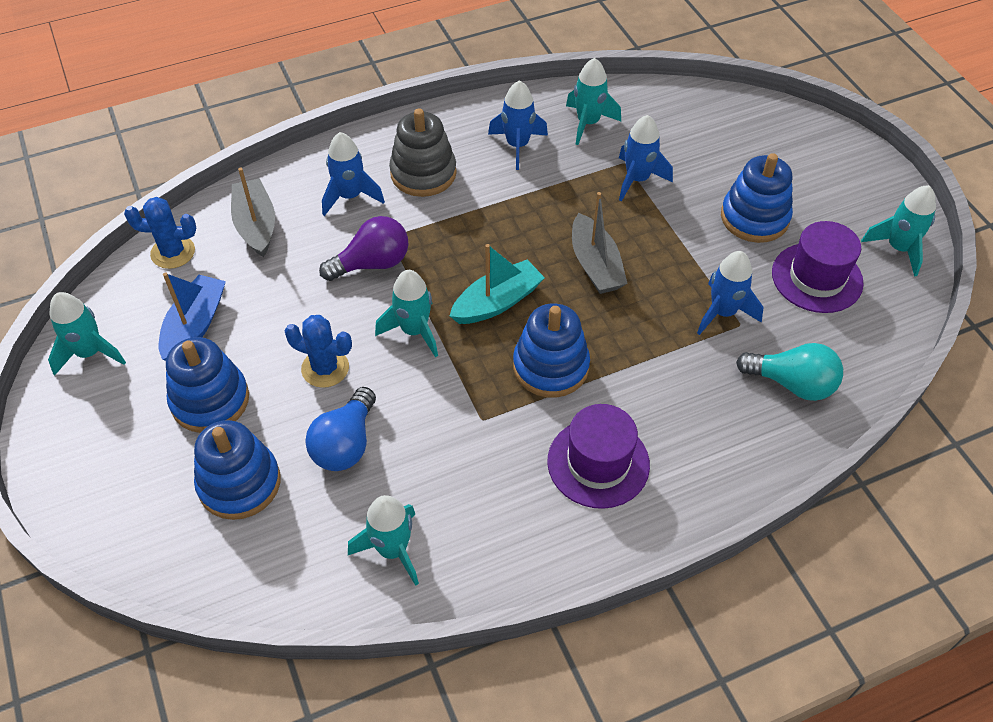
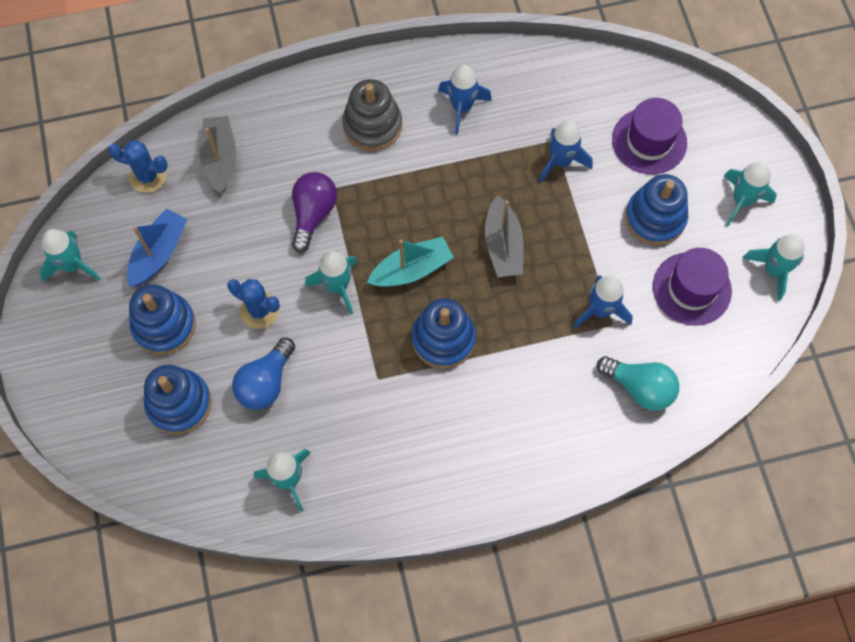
camera: 10 degrees right, 15 degrees up
purple light bulb [319,216,409,281] -> purple light bulb turned 60 degrees counterclockwise [292,172,337,253]
blue rocket [322,132,385,216] -> none
purple hat [547,404,650,509] -> purple hat moved to [612,98,687,174]
turquoise rocket [566,58,621,145] -> turquoise rocket moved to [724,162,777,226]

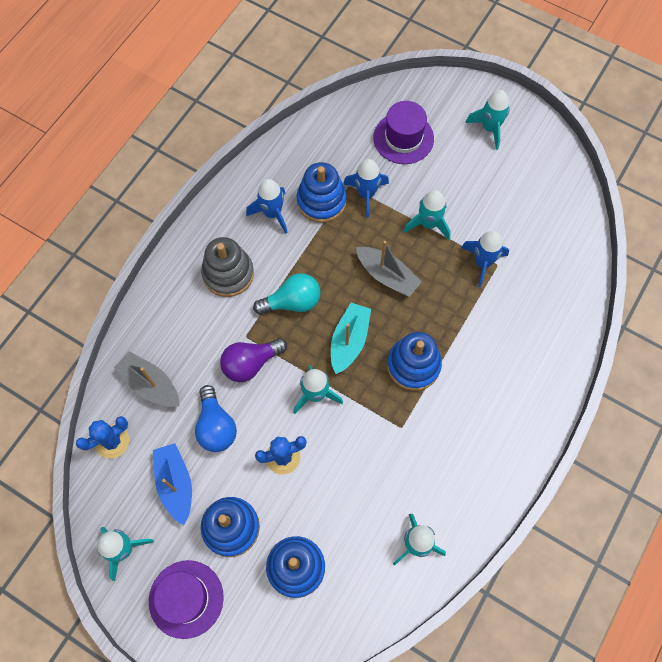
camera: 45 degrees left, 0 degrees up
blue light bulb [232,338,295,410] -> blue light bulb moved to [195,385,237,452]
purple light bulb [292,172,337,253] -> purple light bulb turned 90 degrees counterclockwise [220,338,287,382]
turquoise light bulb [597,356,679,411] -> turquoise light bulb moved to [253,273,320,315]
blue stacking toy [625,174,688,246] -> blue stacking toy moved to [297,162,347,223]
purple hat [653,248,732,326] -> purple hat moved to [149,560,224,639]
turquoise rocket [742,234,804,301] -> turquoise rocket moved to [404,190,451,240]

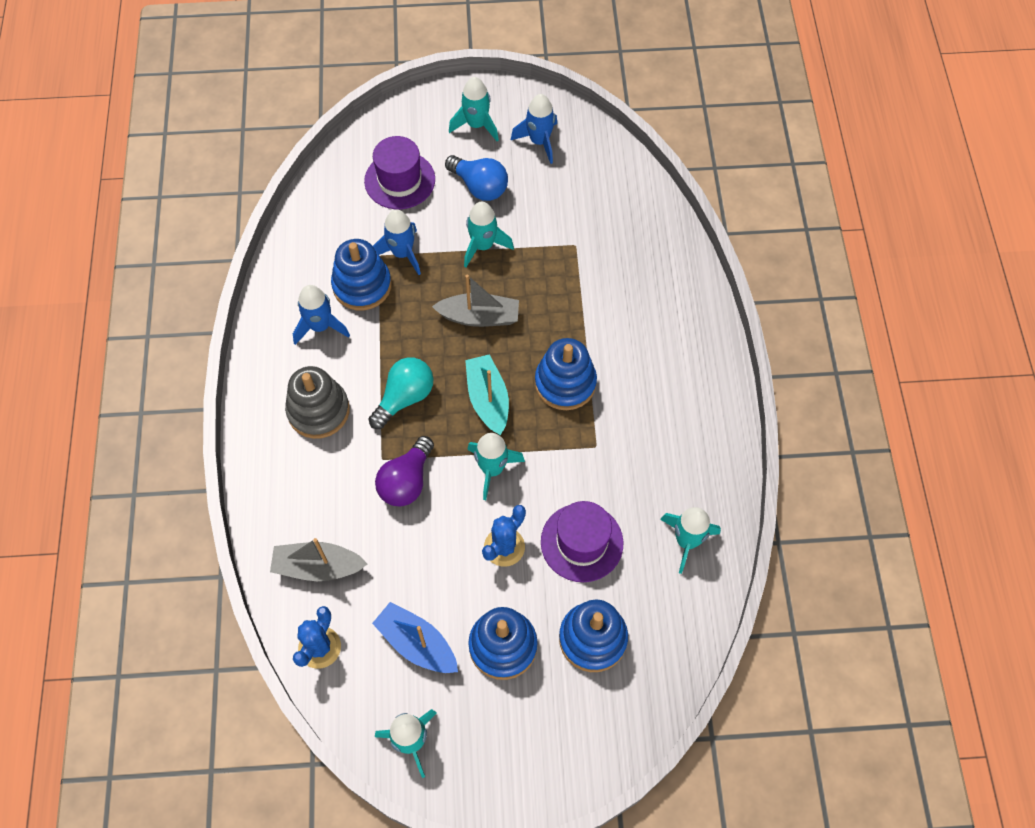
camera: 35 degrees left, 5 degrees down
purple hat [149,560,224,639] -> purple hat moved to [541,501,623,582]
blue light bulb [195,385,237,452] -> blue light bulb moved to [445,155,508,201]
blue rocket [461,231,509,287] -> blue rocket moved to [511,94,557,164]

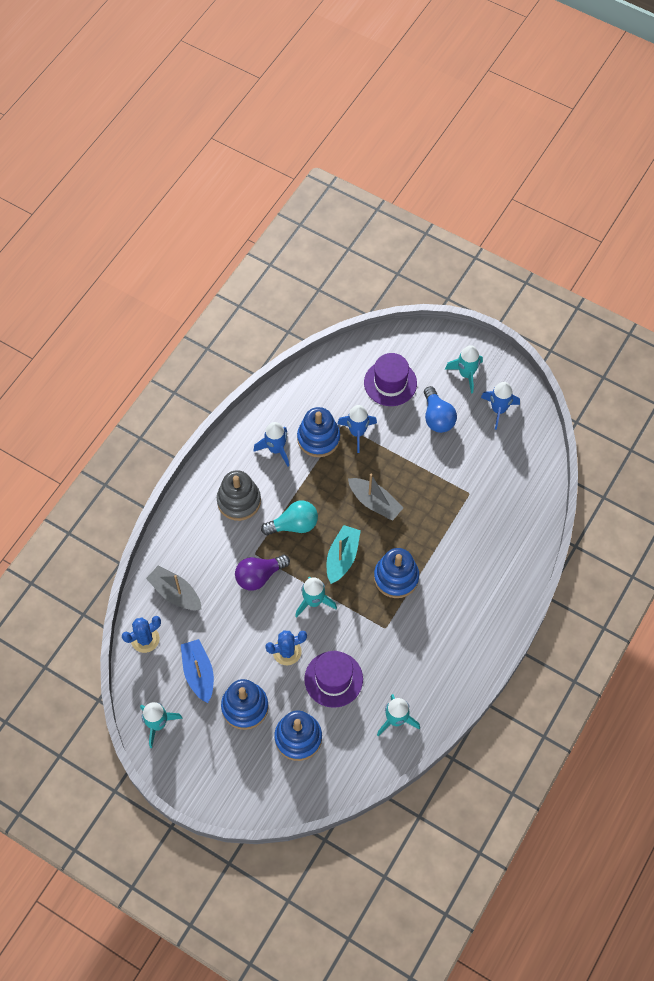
camera: 35 degrees right, 0 degrees up
turquoise rocket [464,202,514,267] -> none

